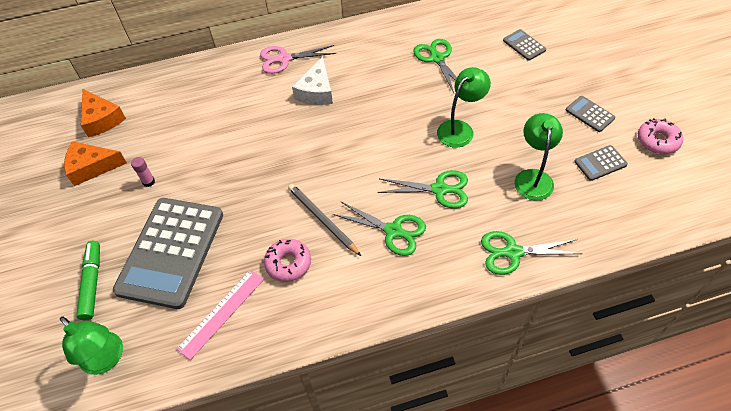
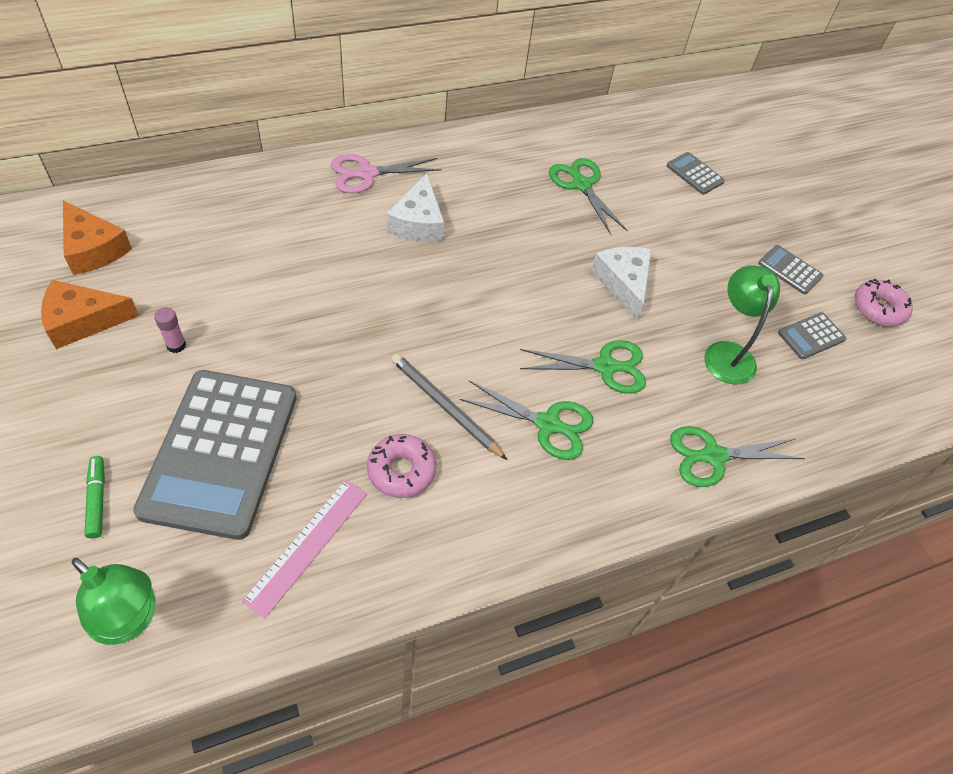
camera: 15 degrees left, 0 degrees up
green marker [76,241,100,320] -> green marker [84,456,105,539], size x0.66
green lamp [437,67,491,148] -> white cheese [591,247,652,320]

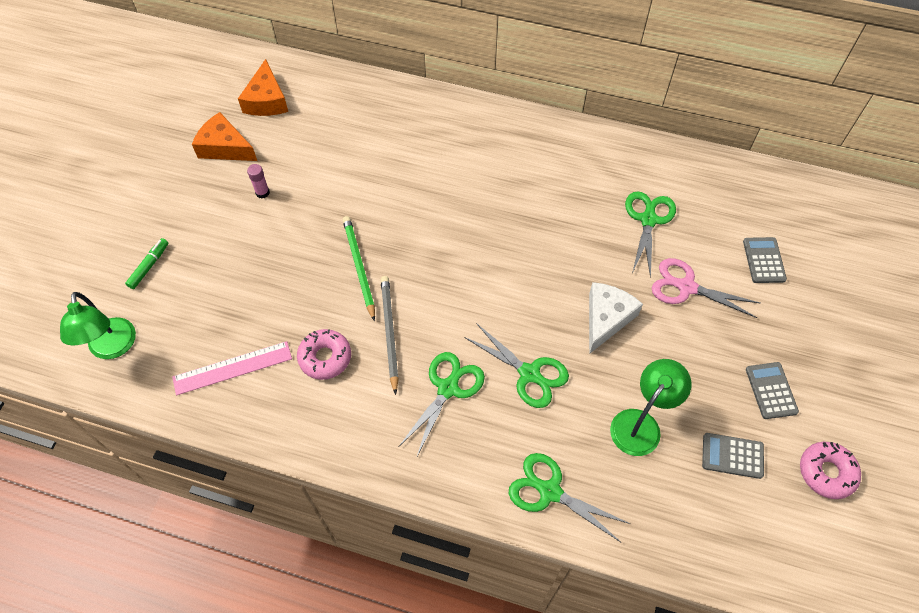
camera: 45 degrees right, 5 degrees up
grey calculator [133,370,297,540] -> none
pink scissors [331,154,442,194] -> pink scissors moved to [652,258,760,318]
white cheese [387,173,444,242] -> none
green scissors [460,380,593,460] -> green scissors turned 120 degrees counterclockwise [399,352,485,456]
none -> green pencil [343,216,375,321]

